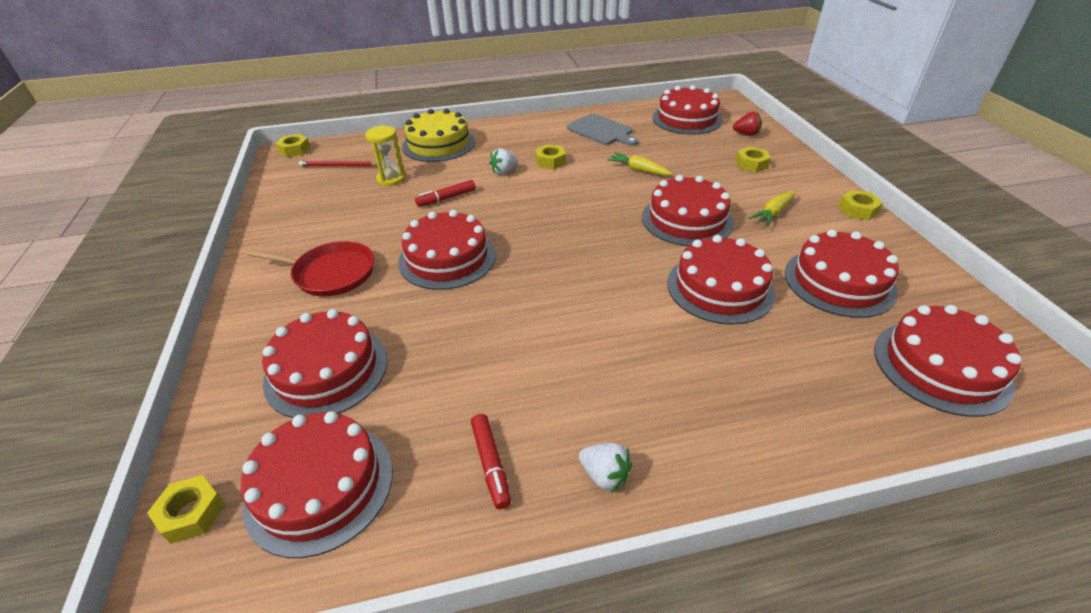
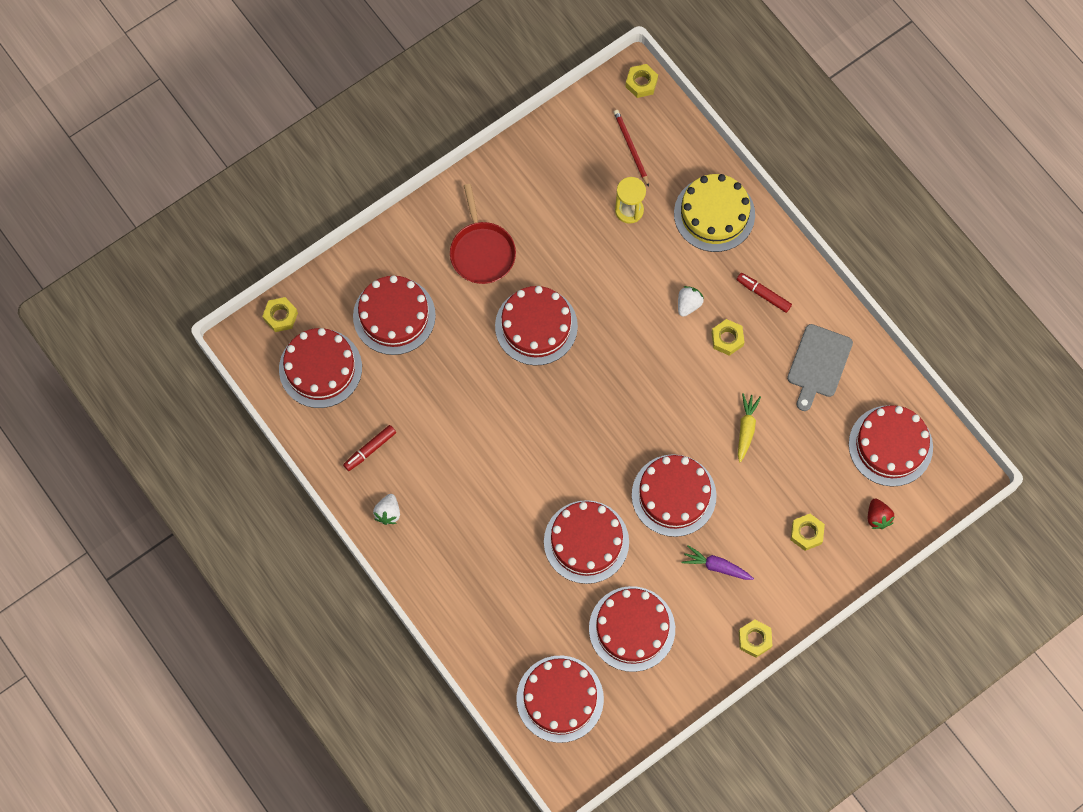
camera: 65 degrees right, 30 degrees up
red marker [415,180,476,207] -> red marker moved to [737,273,792,313]
white strawberry [489,148,518,174] -> white strawberry turned 90 degrees clockwise [678,286,704,317]
yellow carrot [748,191,796,227] -> purple carrot [682,545,754,580]

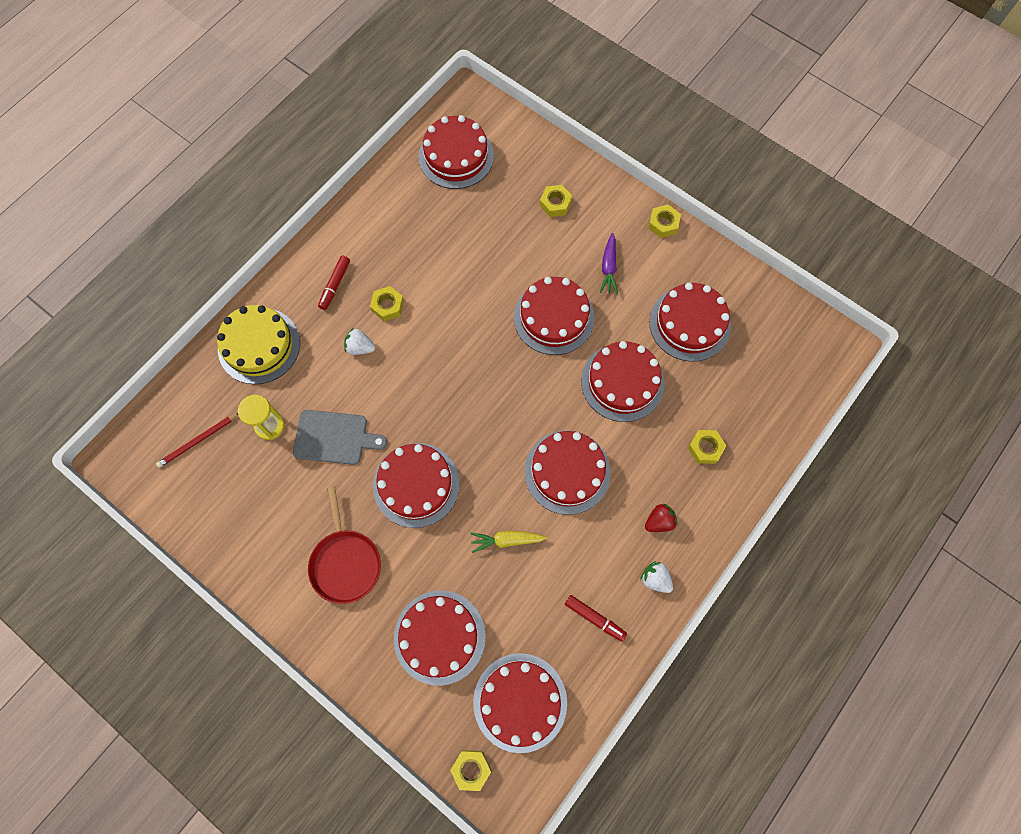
camera: 105 degrees left, 0 degrees up
white strawberry [373,494,400,525] -> white strawberry turned 135 degrees counterclockwise [640,561,673,593]
red pan [450,184,516,284] -> red pan turned 105 degrees clockwise [308,487,381,604]
red cake [516,656,604,743] -> red cake moved to [524,430,611,515]
yellow nut [625,64,658,98] -> yellow nut moved to [688,430,727,464]
yellow carrot [738,393,761,462] -> yellow carrot moved to [470,531,547,553]
grey cutting board [787,324,853,411] -> grey cutting board moved to [293,410,387,465]
red strawberry [868,498,895,529] -> red strawberry moved to [645,503,678,532]

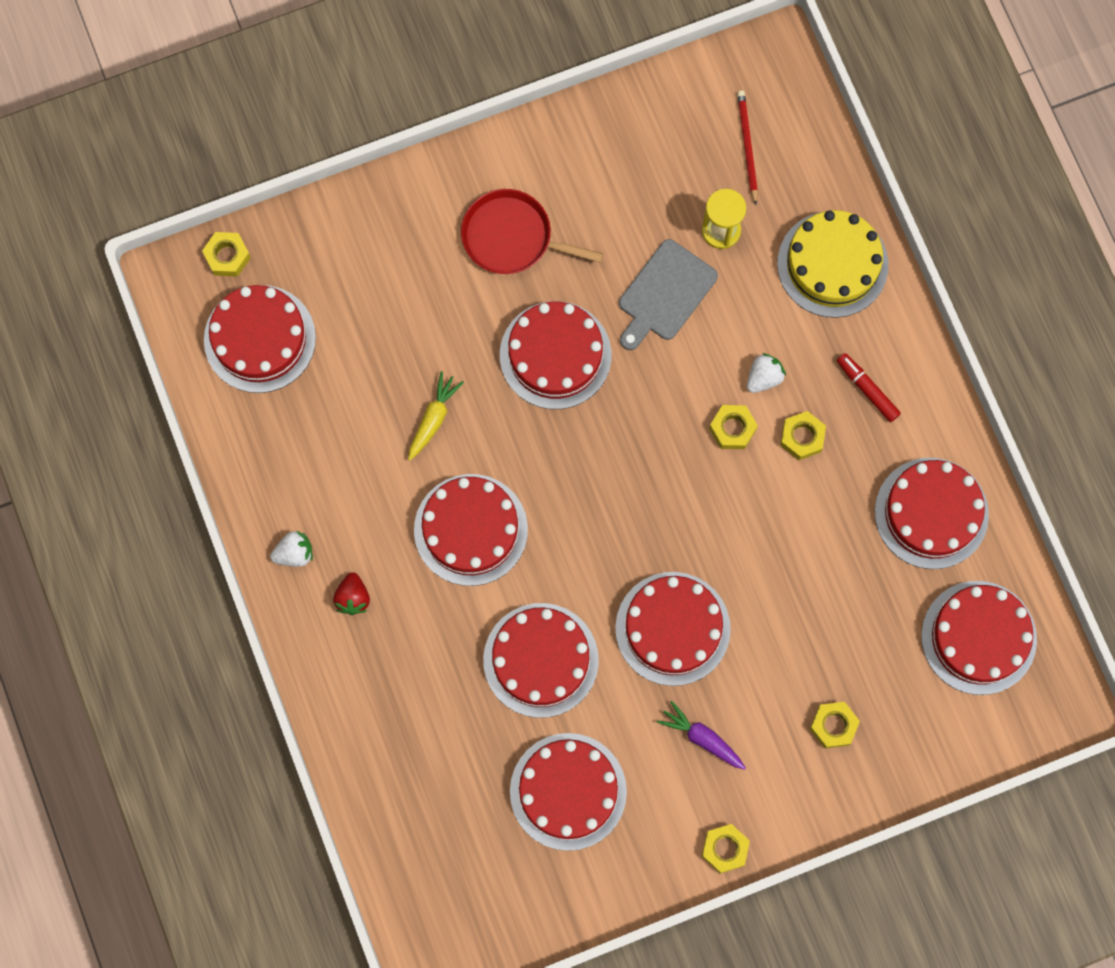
camera: 120 degrees right, 5 degrees up
red cake [394,590,486,686] -> red cake moved to [875,458,989,569]
red marker [565,595,627,642] -> none
yellow nut [688,430,727,464] -> yellow nut moved to [709,405,758,449]

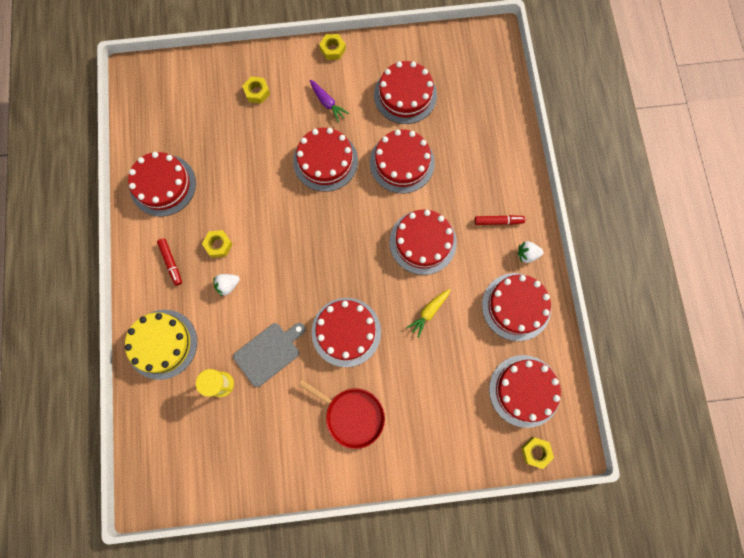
camera: 165 degrees left, 0 degrees up
red strawberry [333,572,370,615] -> red marker [475,215,525,225]
yellow nut [709,405,758,449] -> none
red pencil [737,90,758,205] -> none
red cake [921,581,1037,695] -> red cake moved to [482,273,551,341]

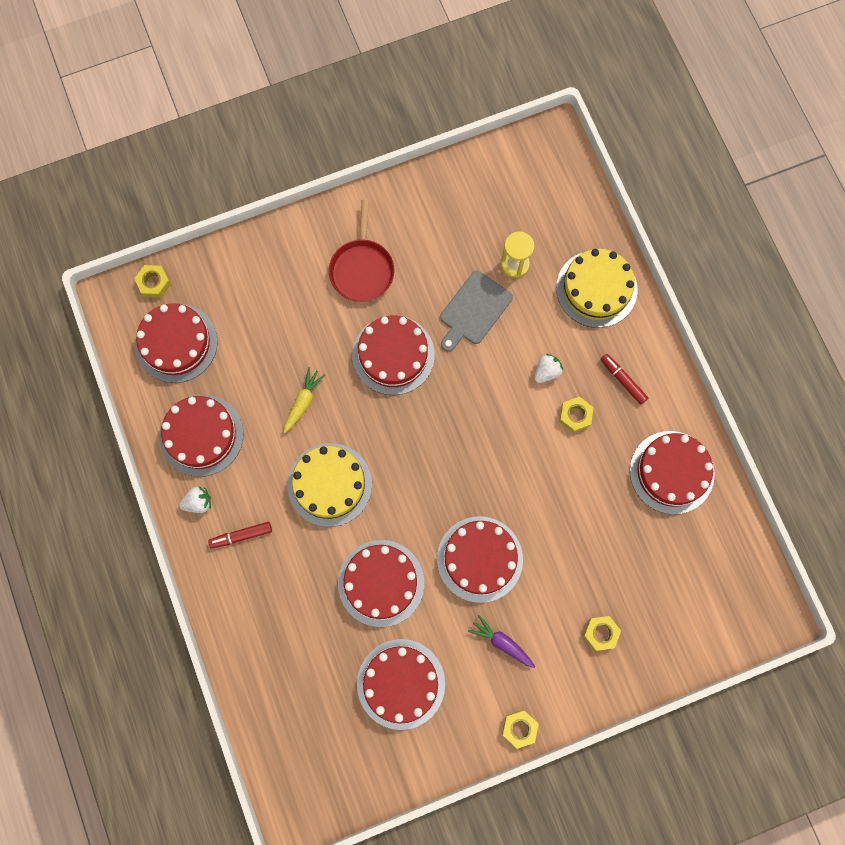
camera: 165 degrees right, 0 degrees up
red pan [299,380,385,449] -> red pan turned 105 degrees counterclockwise [329,200,395,302]
red cake [389,210,457,275] -> yellow cake [287,443,372,527]

